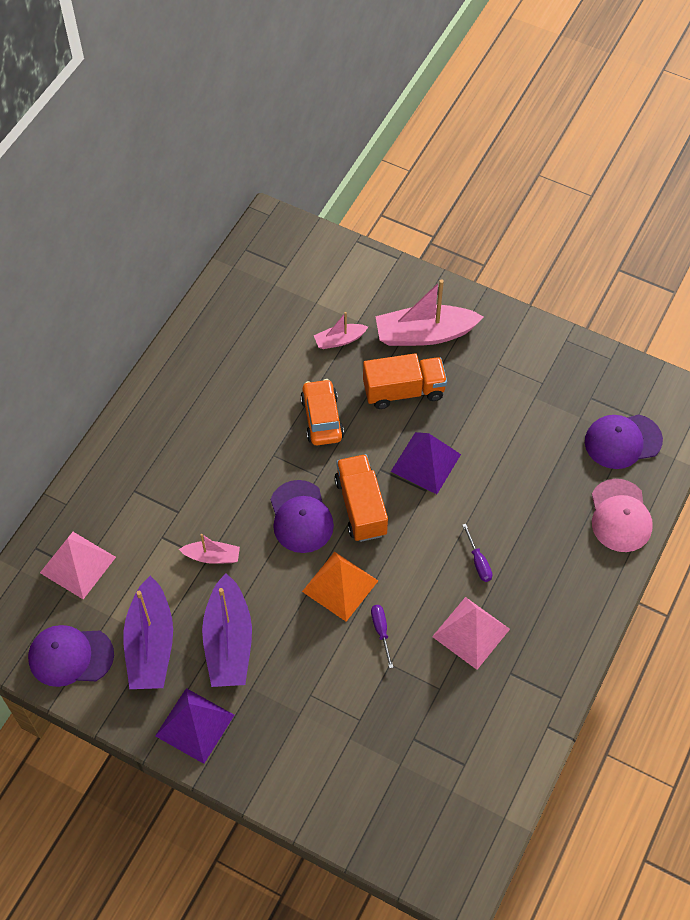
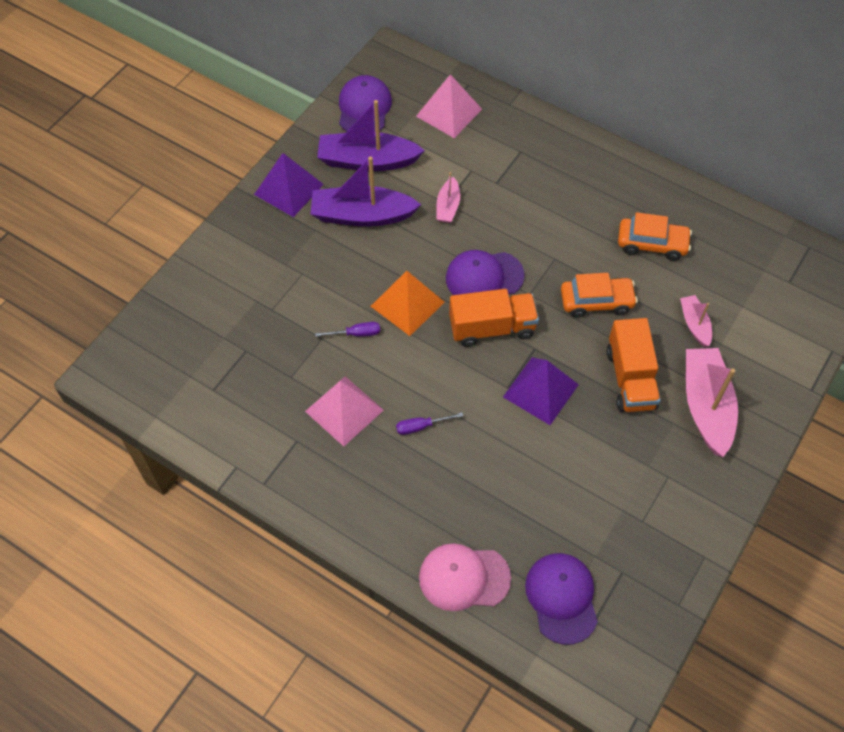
camera: 95 degrees right, 0 degrees up
none -> orange car [618,212,692,261]

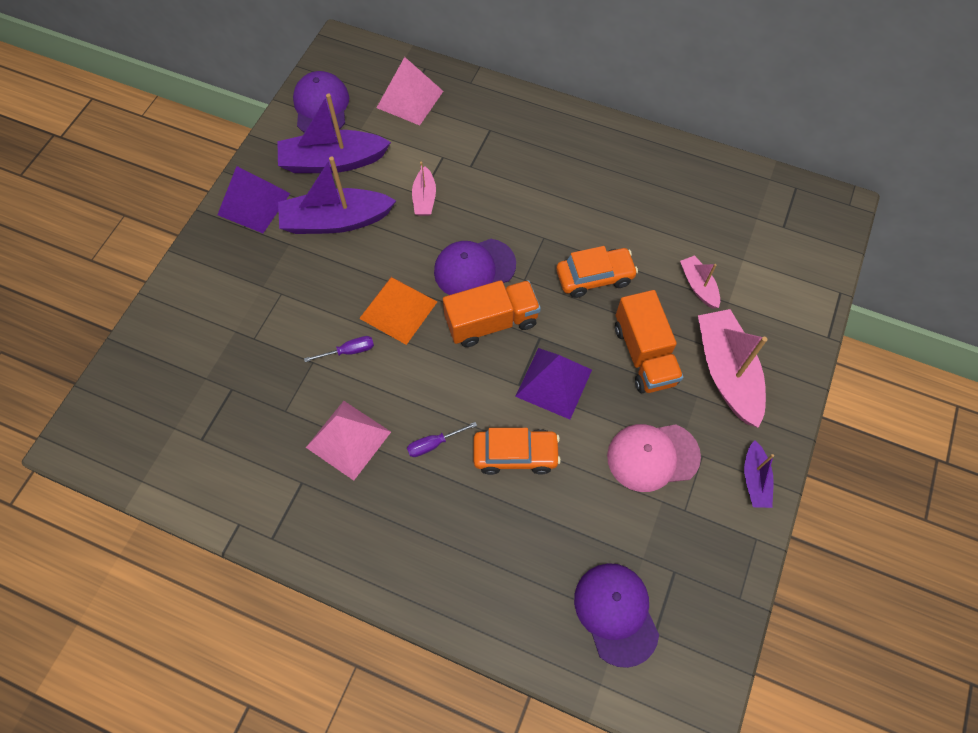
camera: 10 degrees left, 5 degrees up
pink cap [419,543,511,611] -> pink cap moved to [607,424,701,492]
orange car [618,212,692,261] -> orange car moved to [474,428,561,475]
none -> purple boat [744,440,774,508]

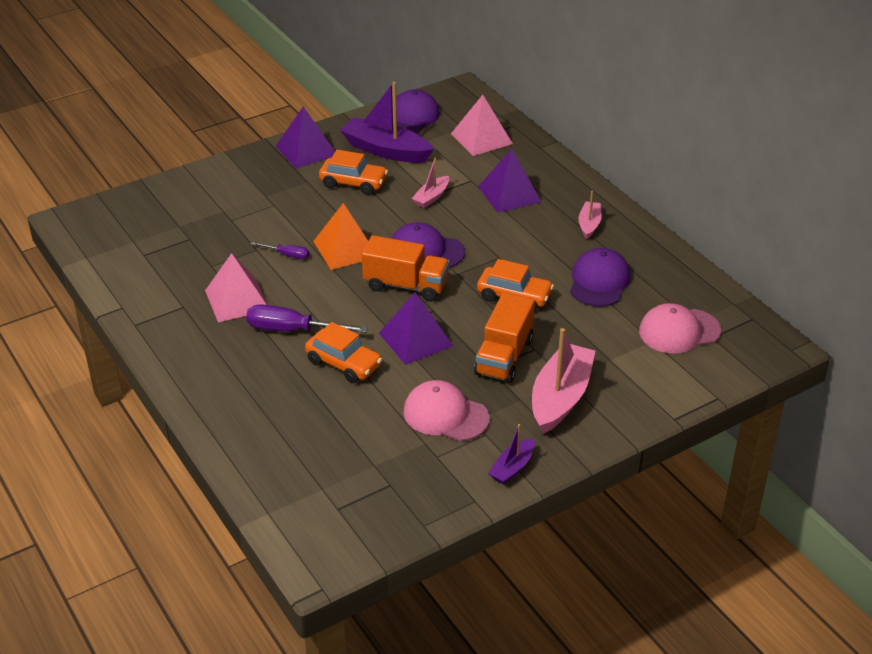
camera: 35 degrees right, 25 degrees down
purple boat [278,157,396,234] -> orange car [319,150,388,195]
purple screwdriver [407,422,477,457] -> purple screwdriver [246,304,368,333], size x1.86
purple cap [574,563,659,668] -> purple cap moved to [570,248,631,307]
pink boat [680,255,720,308] -> pink boat moved to [579,191,602,239]
none -> purple pyramid [478,149,541,213]
none -> pink cap [639,303,721,354]

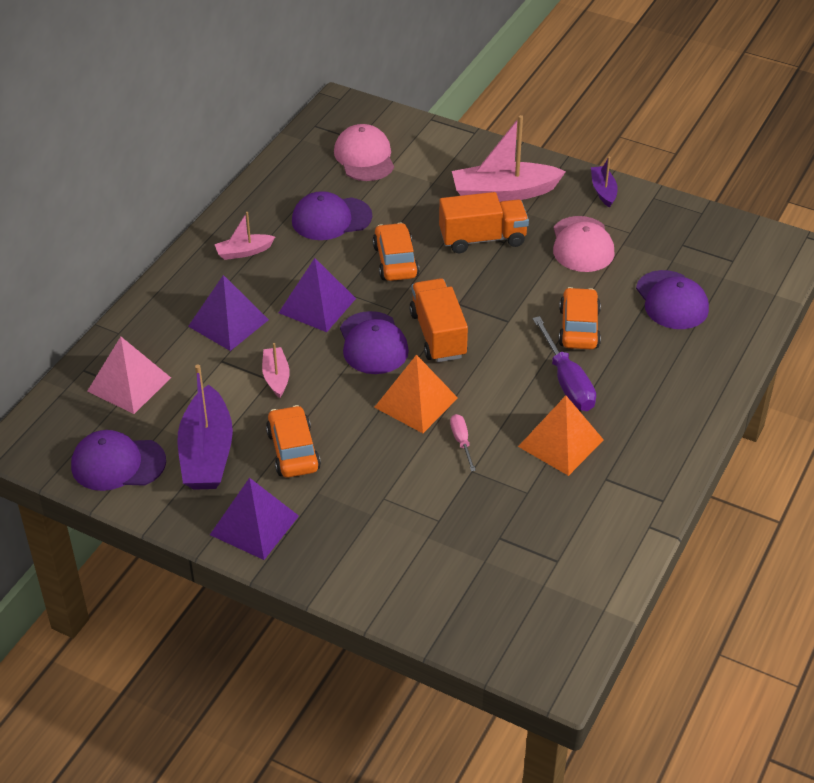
camera: 120 degrees left, 5 degrees up
pink pyramid [205,253,268,322] -> orange pyramid [518,396,604,476]
purple screwdriver [251,242,309,259] -> pink screwdriver [450,414,476,472]
purple pyramid [379,292,453,365] -> purple pyramid moved to [279,258,356,332]
pink boat [412,158,449,208] -> pink boat turned 105 degrees counterclockwise [262,343,290,398]
purple boat [488,424,535,485] -> purple boat turned 105 degrees counterclockwise [591,156,618,208]
pink cap [639,303,721,354] -> pink cap turned 150 degrees counterclockwise [334,124,394,181]
none -> purple cap [636,270,709,329]

